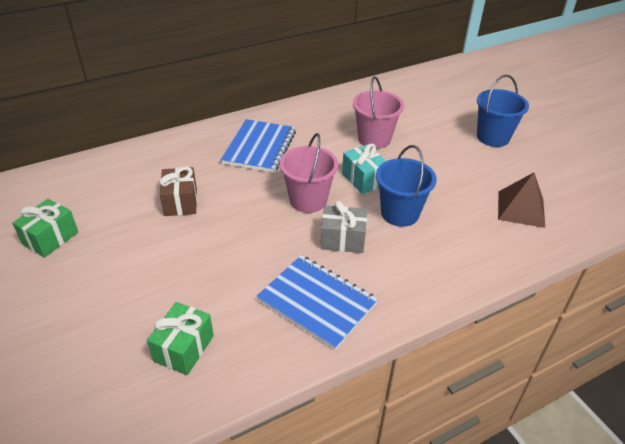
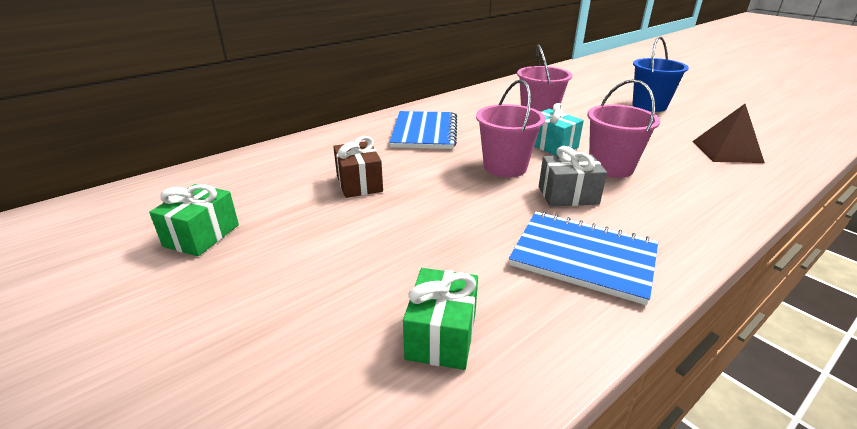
camera: 10 degrees left, 10 degrees down
blue bucket [376,145,437,227] -> pink bucket [587,79,660,178]

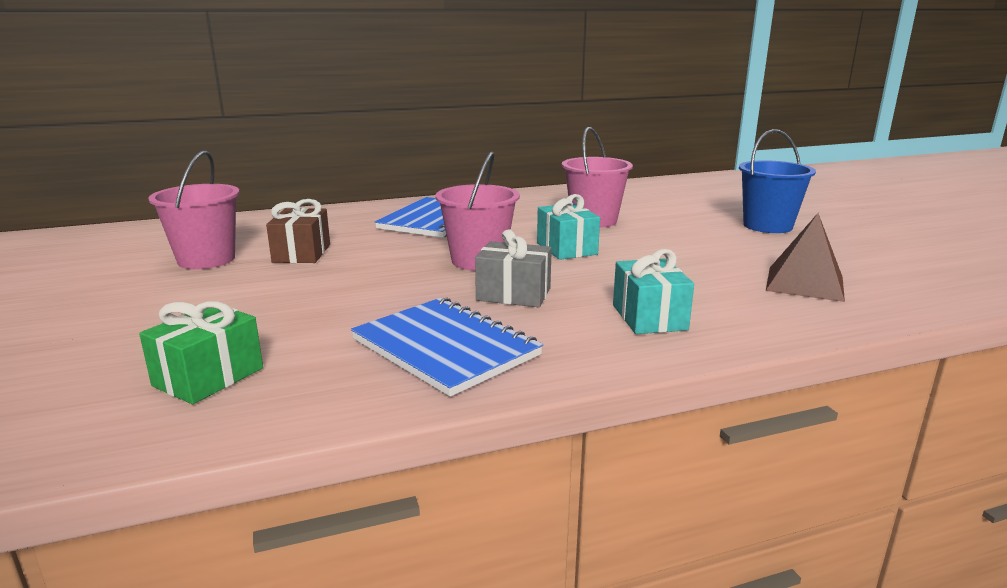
camera: 20 degrees right, 10 degrees down
green gift [149,184,239,256] -> none
pink bucket [587,79,660,178] -> pink bucket moved to [148,150,240,269]
none -> turquoise gift [613,249,694,334]

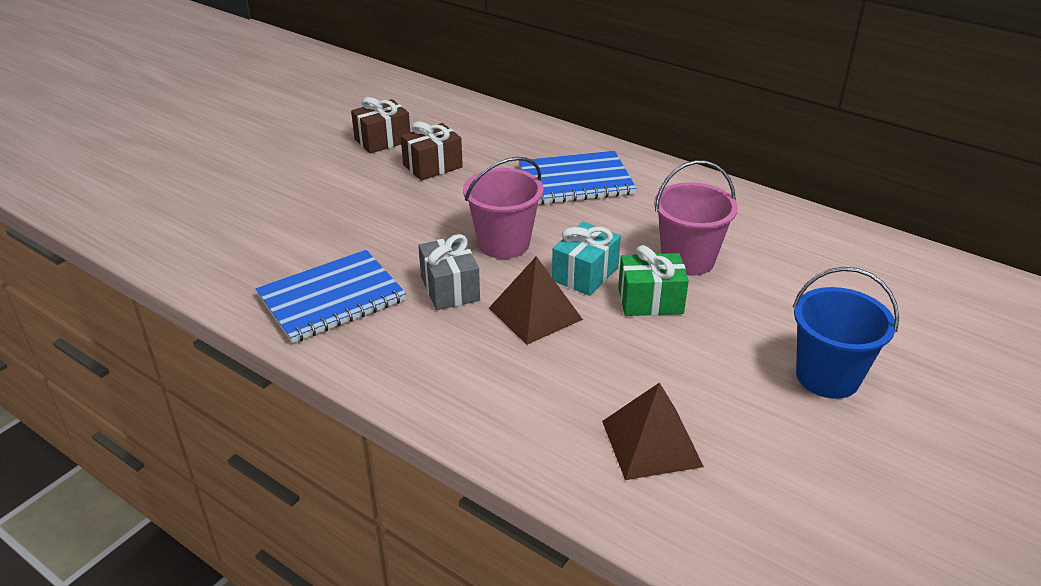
camera: 55 degrees right, 15 degrees up
green gift [139,301,263,404] -> green gift moved to [618,245,689,316]
pink bucket [148,150,240,269] -> brown gift [351,97,410,154]
blue notebook [351,297,543,397] -> blue notebook turned 45 degrees clockwise [256,250,406,343]
turquoise gift [613,249,694,334] -> none
none -> brown pyramid [489,256,583,345]

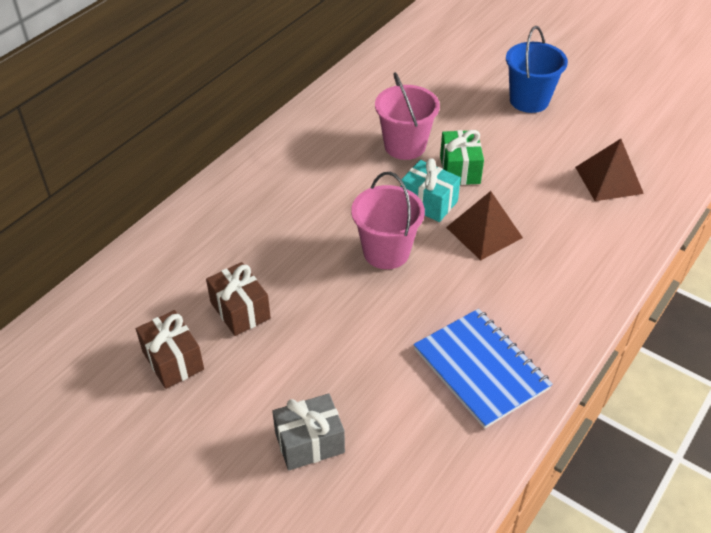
camera: 90 degrees left, 10 degrees up
grey gift [418,234,480,310] -> grey gift moved to [272,394,345,470]
blue notebook [519,151,636,205] -> none

